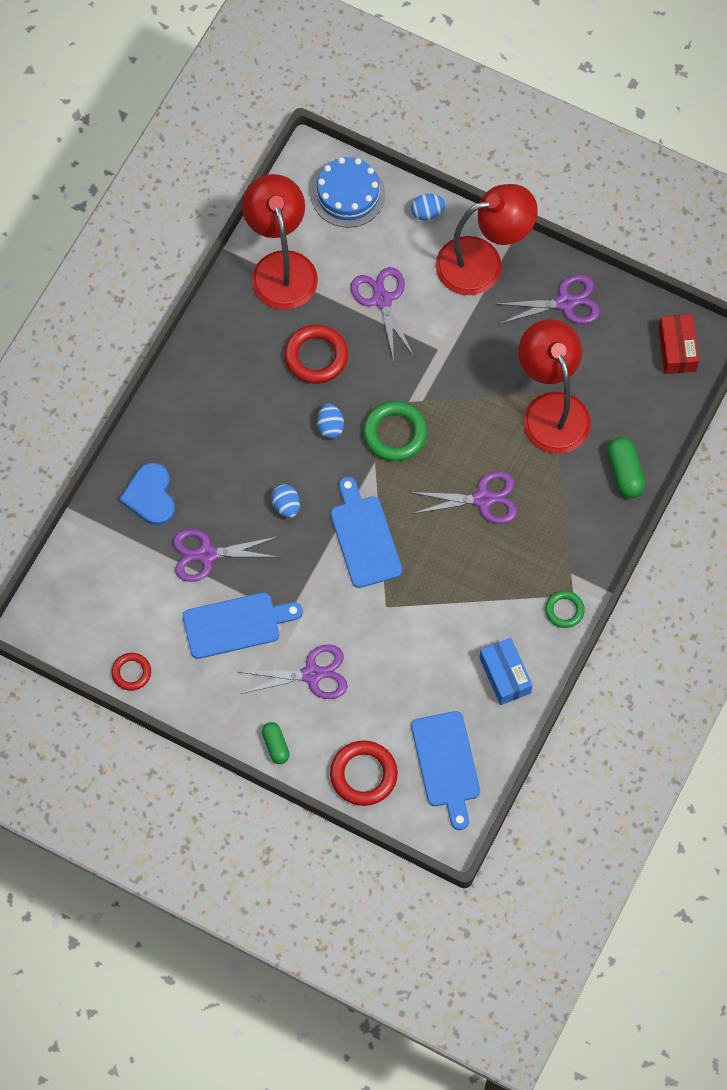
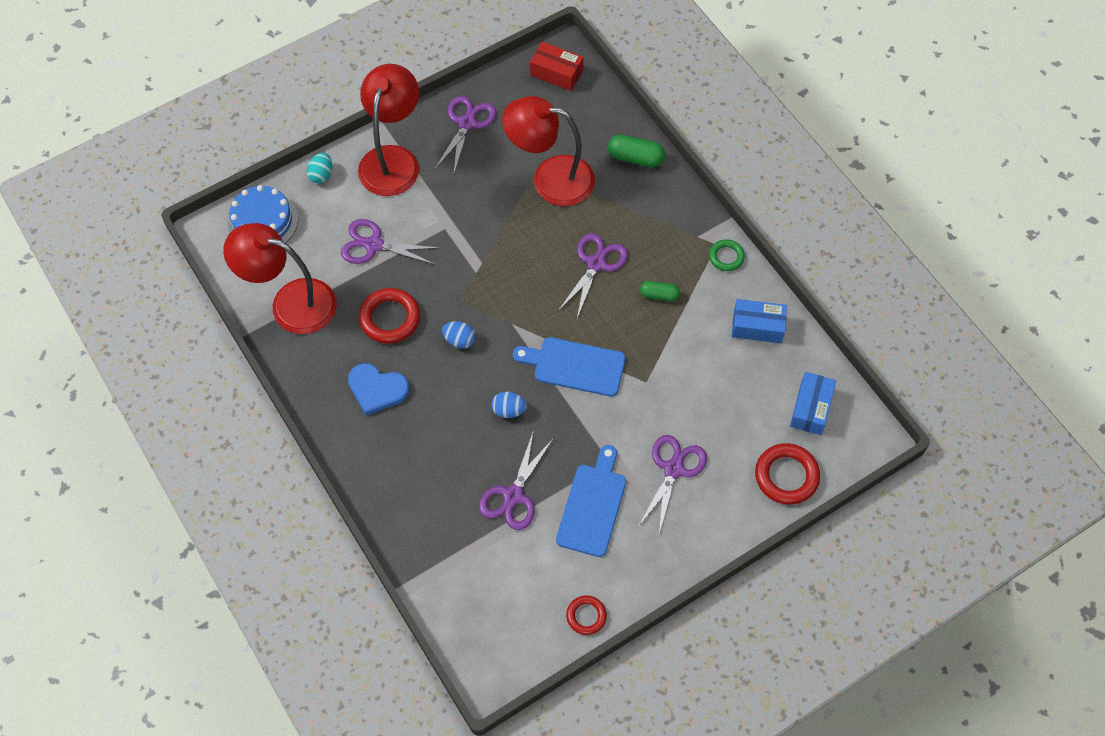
camera: 60 degrees left, 5 degrees down
blue heart [119,463,175,525] -> blue heart moved to [348,363,410,416]
green capsule [262,722,290,764] -> green capsule moved to [640,281,680,301]
green ring [363,401,428,461] -> none
blue egg [411,194,446,220] -> turquoise egg [307,153,332,183]
blue cutting board [411,711,480,830] -> blue box [790,372,836,435]

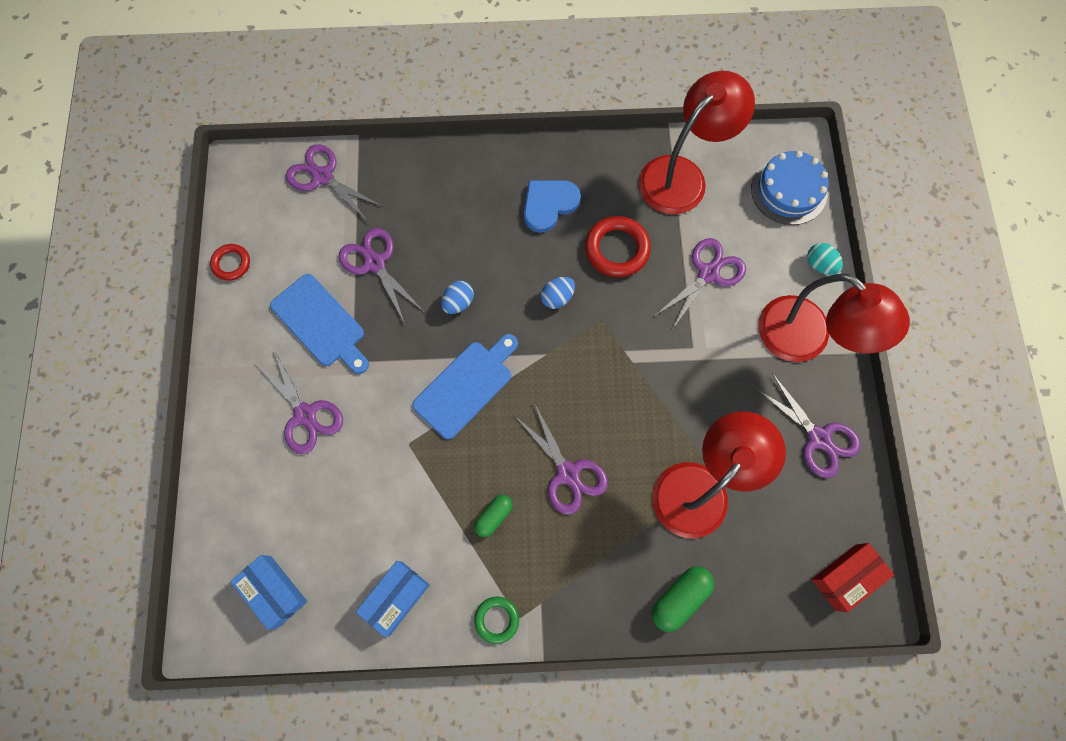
camera: 120 degrees right, 10 degrees up
red ring [755,443,820,505] -> none
none -> purple scissors [286,144,383,220]

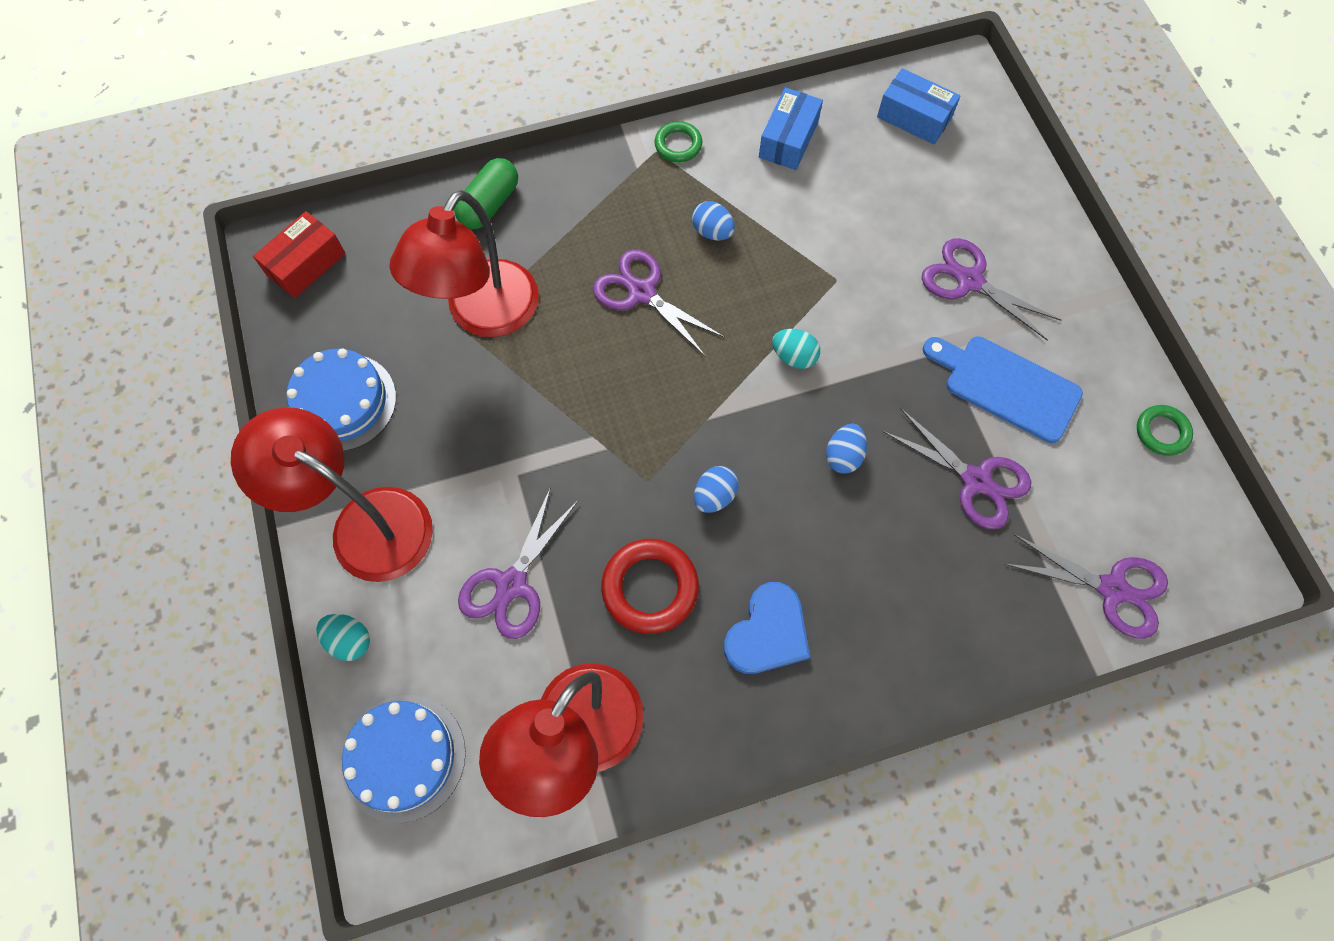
camera: 165 degrees right, 5 degrees down
red ring [210,244,250,281] -> green ring [1137,405,1193,456]
blue cutting board [412,334,518,440] -> turquoise egg [772,329,820,369]
green capsule [474,494,513,537] -> blue egg [692,201,735,241]
purple scissors [755,373,861,478] -> blue cake [287,349,396,451]

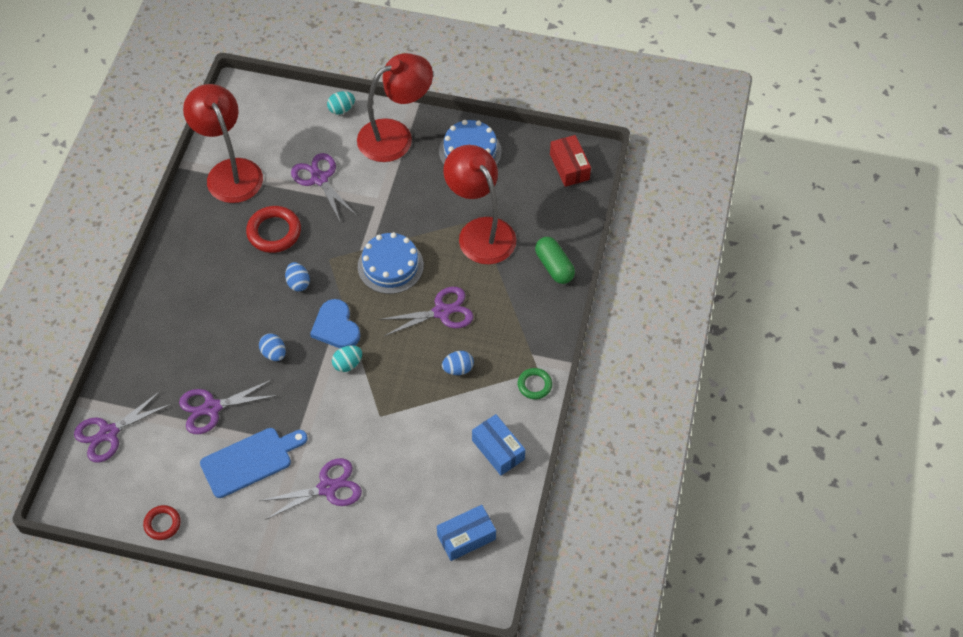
camera: 120 degrees right, 10 degrees down
blue cake [341,695,466,823] -> blue cake moved to [358,232,424,294]
blue heart [724,582,810,674] -> blue heart moved to [310,299,360,348]
green ring [1137,405,1193,456] -> red ring [143,505,181,540]

